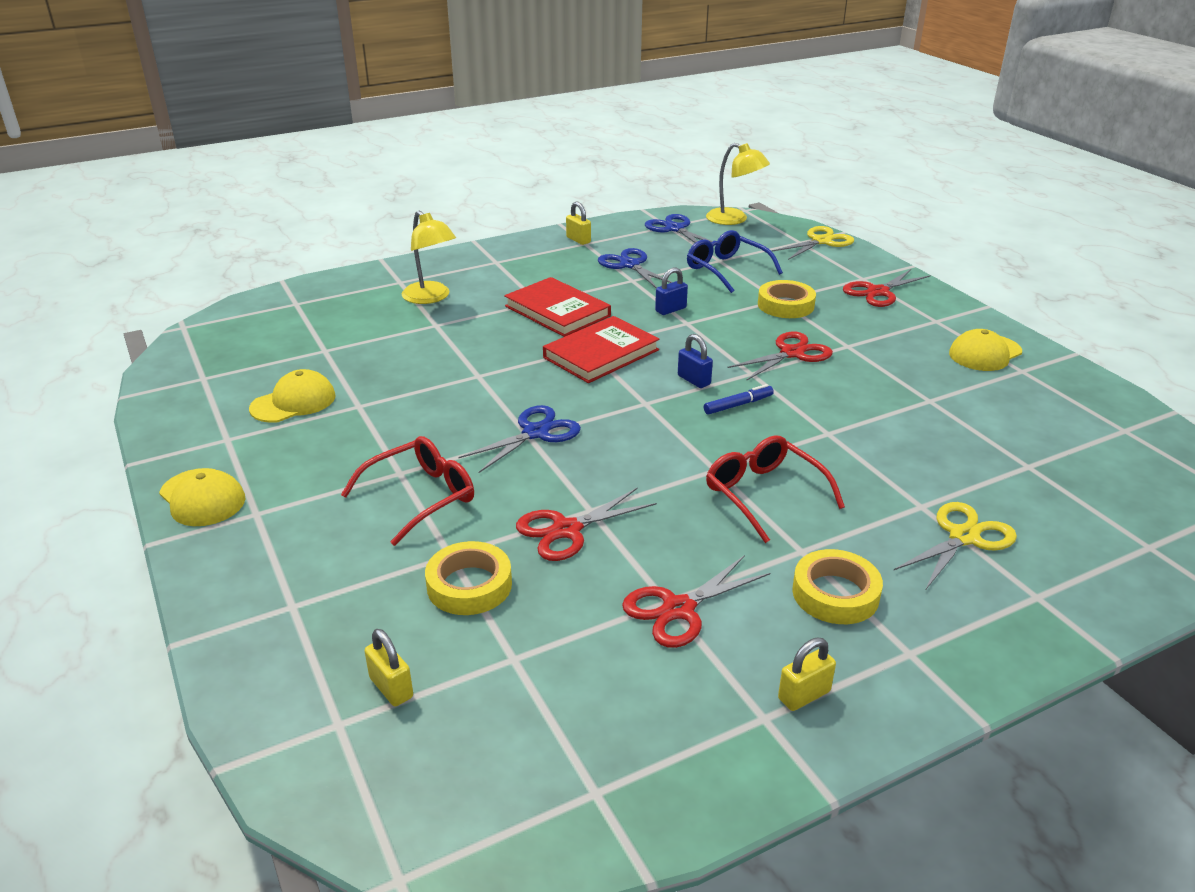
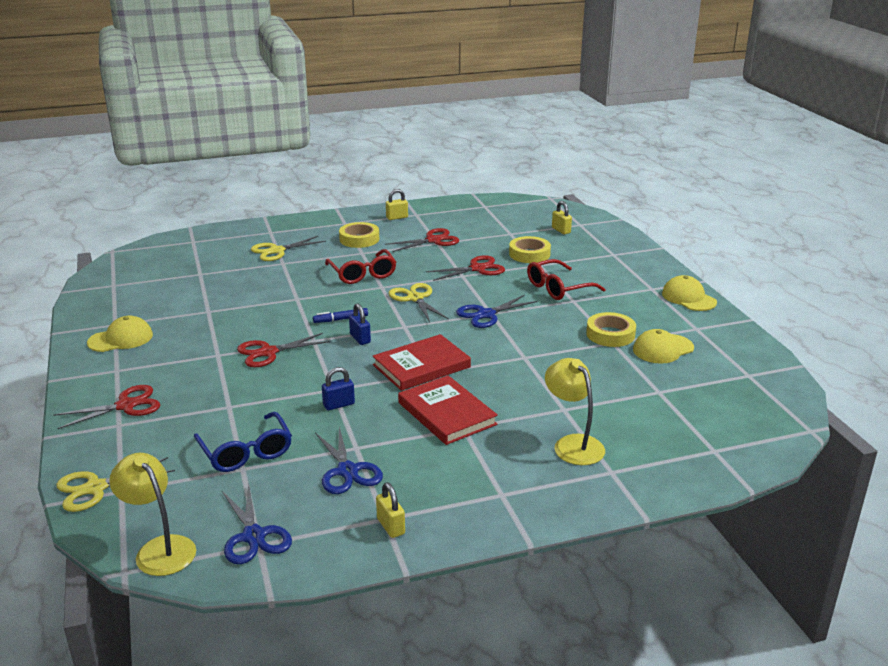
camera: 170 degrees left, 5 degrees down
yellow tape [758,280,816,318] -> yellow tape moved to [586,312,636,347]
none -> yellow scissors [389,283,449,322]

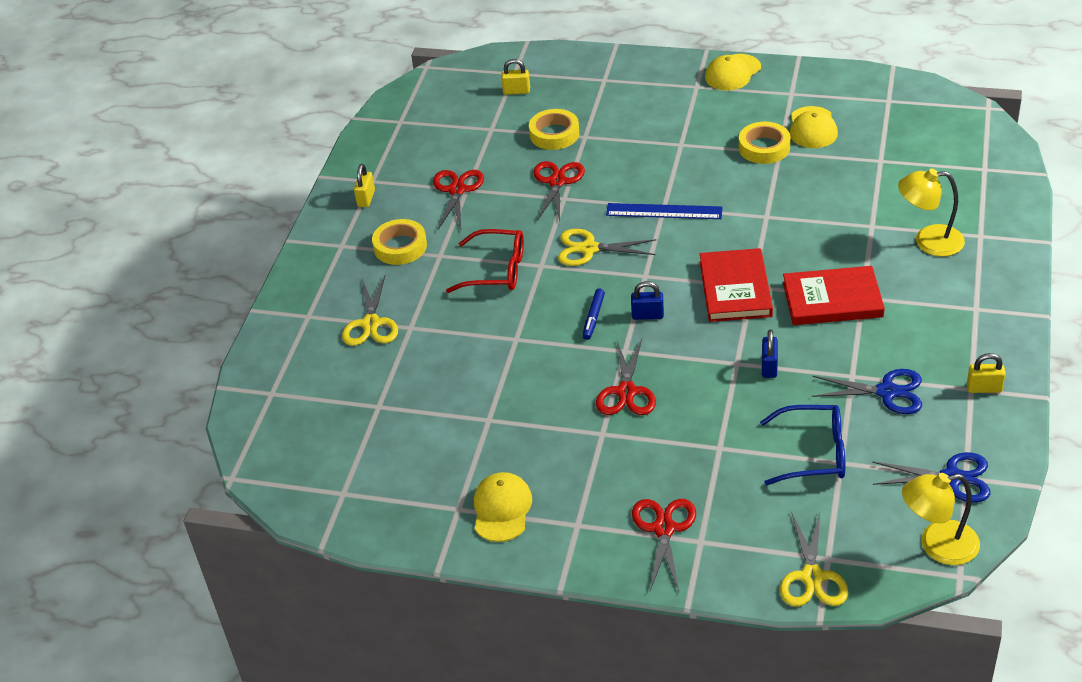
camera: 55 degrees left, 15 degrees up
blue scissors [456,295,538,328] -> blue ruler [606,203,723,219]
red glasses [527,259,606,300] -> none
yellow cap [662,275,717,311] -> yellow cap turned 45 degrees counterclockwise [705,54,761,90]

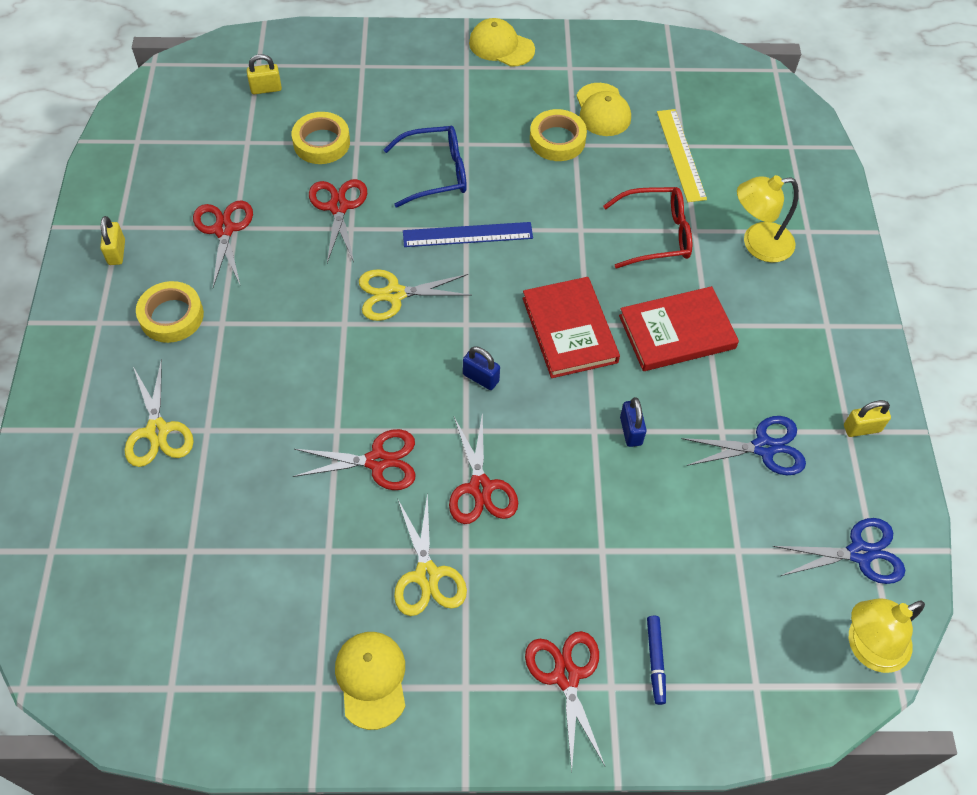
camera: 20 degrees left, 15 degrees up
red glasses [446,229,524,293] -> red glasses moved to [603,187,692,269]
blue marker [582,288,605,340] -> blue marker moved to [647,616,666,705]
blue padlock [631,281,664,320] -> blue padlock turned 45 degrees clockwise [463,346,500,390]
yellow cap [705,54,761,90] -> yellow cap turned 90 degrees clockwise [469,18,535,67]
blue glasses [760,405,845,485] -> blue glasses moved to [383,126,467,208]
yellow scissors [780,512,848,607] -> yellow scissors moved to [394,493,467,616]
none -> red scissors [293,429,415,490]
none -> yellow ruler [657,109,707,202]

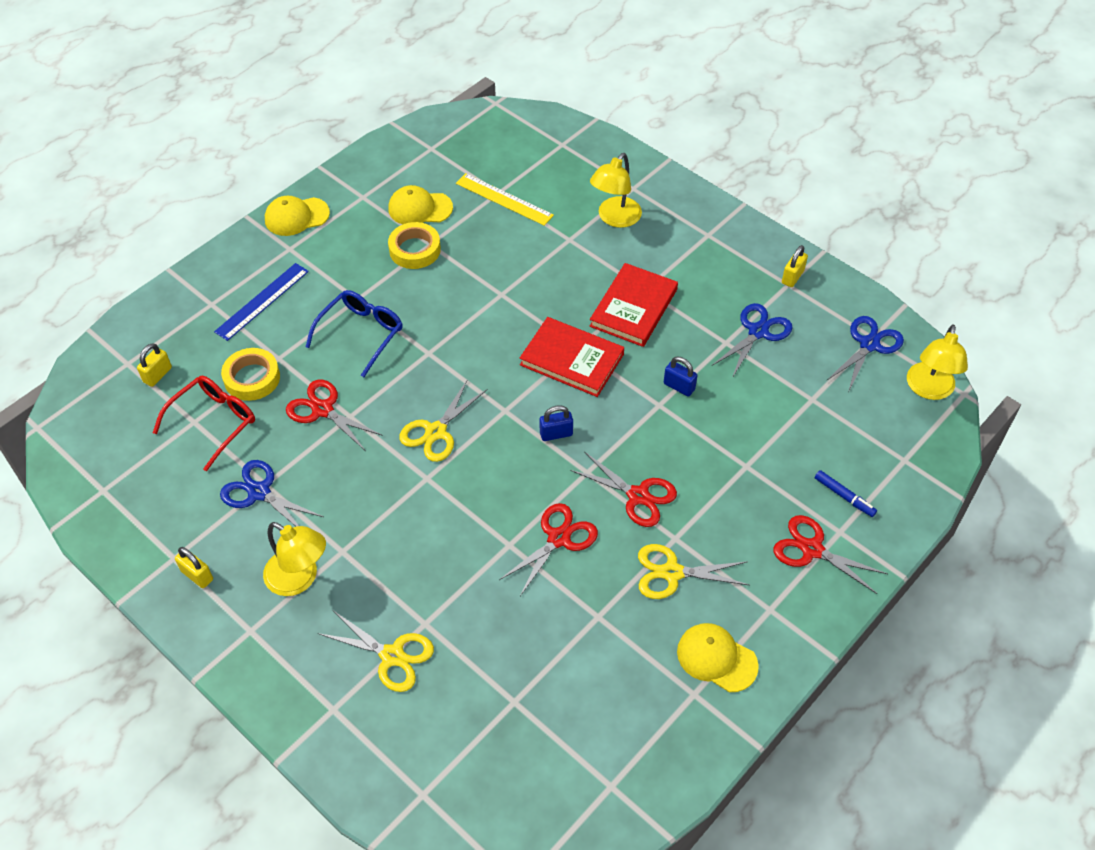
camera: 45 degrees left, 5 degrees down
yellow tape [136,281,204,343] -> yellow lamp [263,522,326,596]
red scissors [193,200,253,287] -> blue scissors [220,460,323,526]
yellow scissors [394,493,467,616] -> yellow scissors turned 150 degrees clockwise [638,544,749,599]
blue ruler [403,222,533,247] -> blue ruler moved to [214,263,309,341]
yellow cap [576,83,631,136] -> yellow cap turned 150 degrees clockwise [388,185,453,224]
red glasses [603,187,692,269] -> red glasses moved to [153,376,255,472]

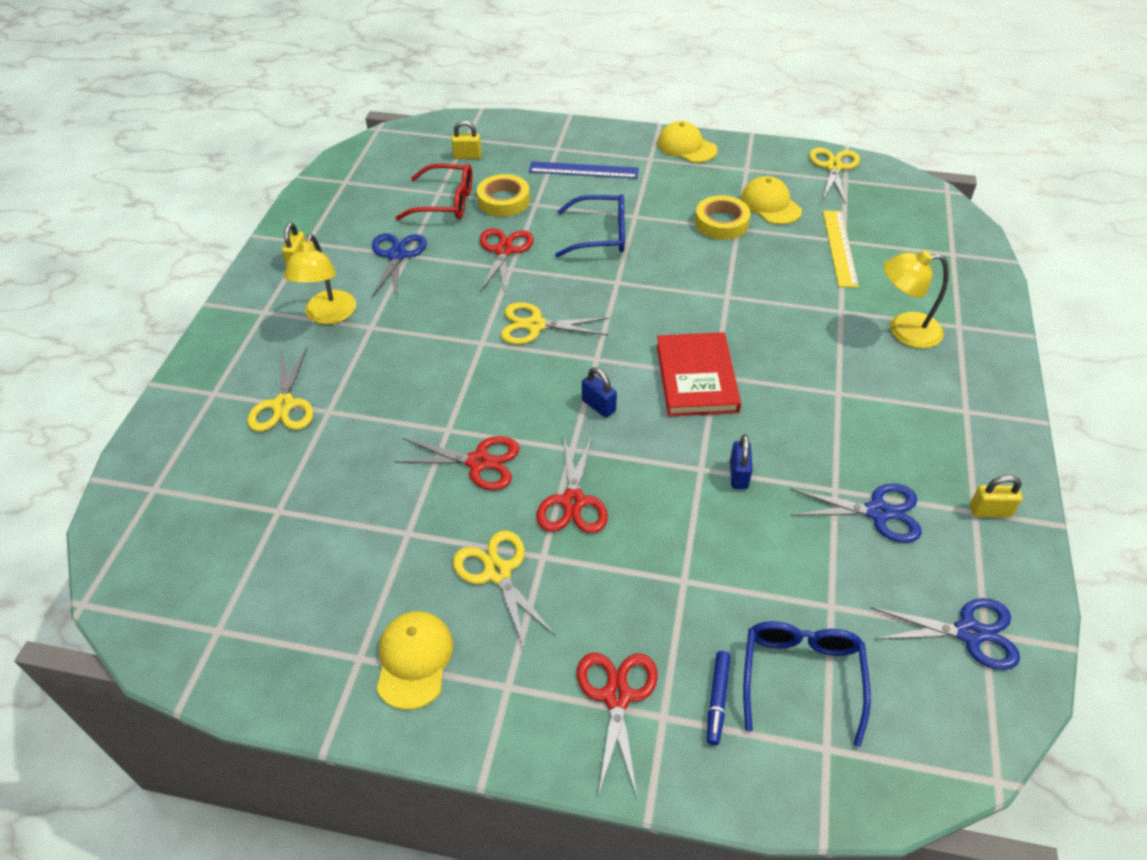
camera: 60 degrees right, 5 degrees down
red book [590,263,678,347] -> none
yellow lamp [907,324,968,400] -> none
none -> blue glasses [743,621,871,747]
none -> yellow scissors [809,148,860,204]

